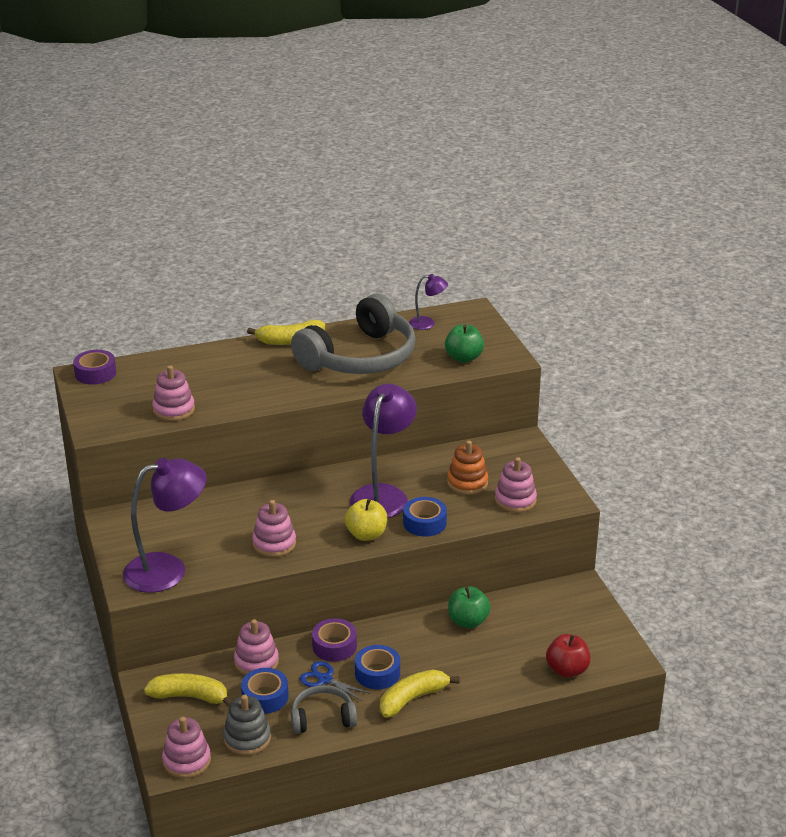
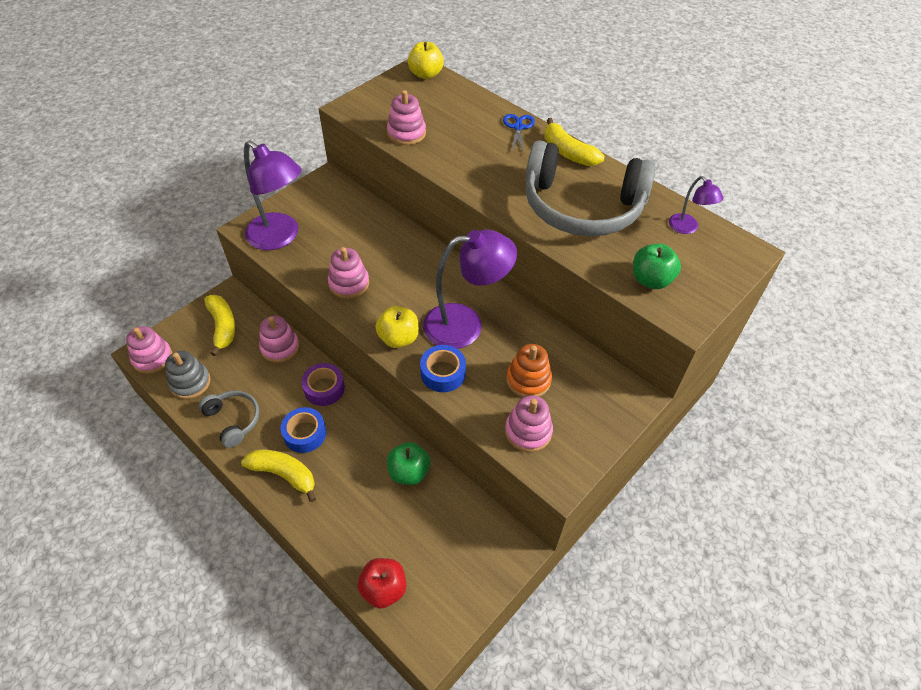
camera: 60 degrees right, 20 degrees up
purple tape [73,350,116,385] -> yellow apple [408,42,444,79]
blue tape [241,668,288,714] -> none
blue scissors [300,661,370,701] -> blue scissors moved to [503,114,535,154]

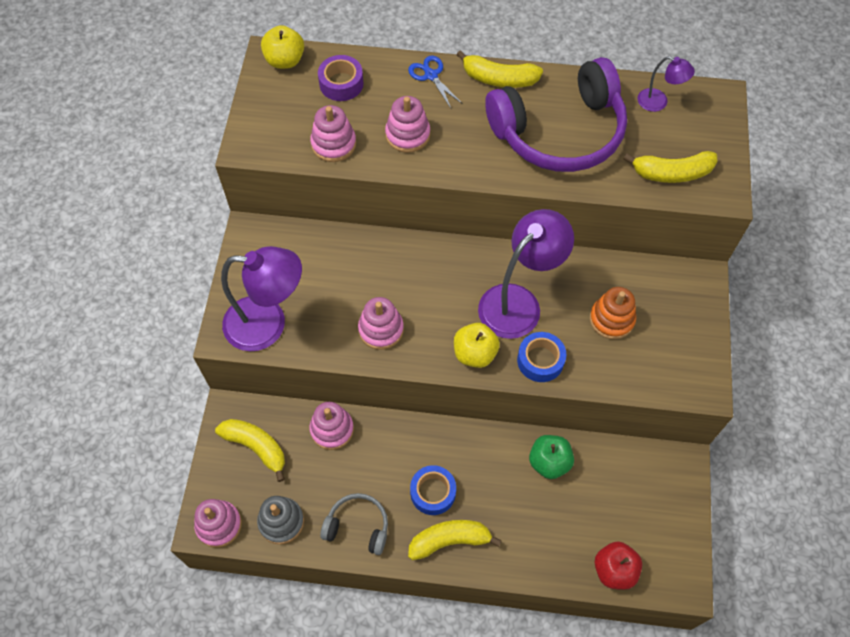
camera: 35 degrees left, 10 degrees up
purple tape [301,363,345,406] -> purple tape moved to [318,55,364,101]
pink stacking toy [505,395,553,452] -> pink stacking toy moved to [385,96,430,153]
grey headphones [525,140,656,236] -> purple headphones [485,57,627,172]
green apple [633,244,681,289] -> yellow banana [624,151,717,183]

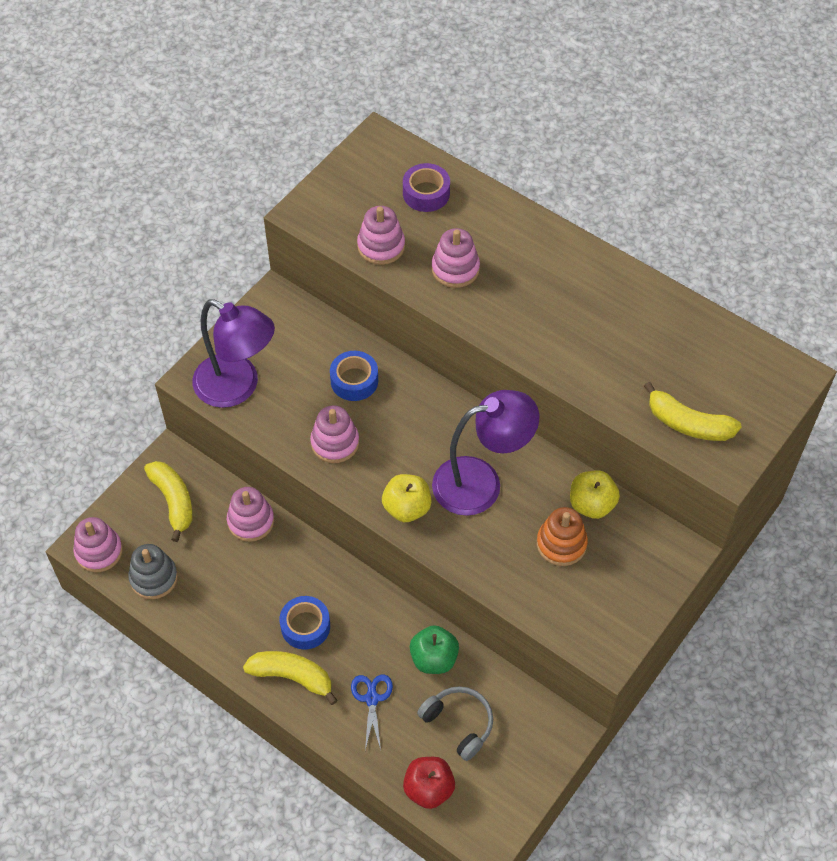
camera: 30 degrees right, 5 degrees down
yellow apple [261,25,304,69] -> yellow apple moved to [570,470,620,519]
grey headphones [320,493,388,555] -> grey headphones moved to [417,686,493,761]
blue scissors [408,55,463,108] -> blue scissors moved to [351,675,393,750]
yellow banana [457,50,543,88] -> none
purple headphones [485,57,627,172] -> none
blue tape [517,332,566,382] -> blue tape moved to [330,351,378,401]
purple lamp [638,56,695,112] -> none

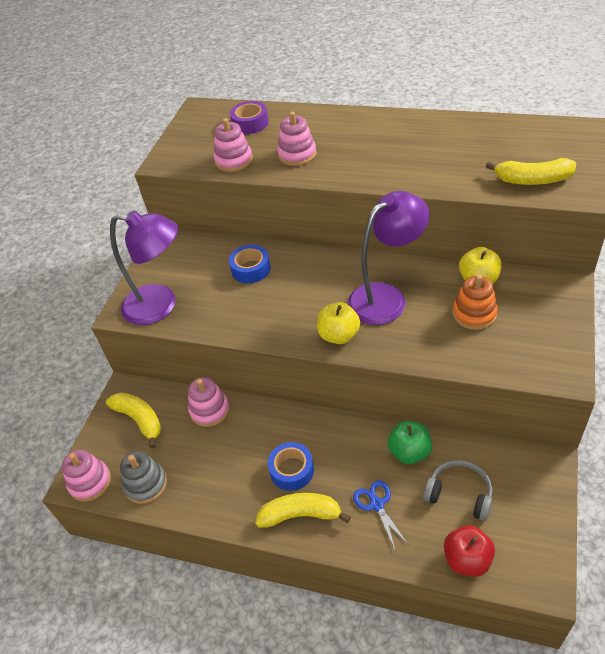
camera: 15 degrees left, 10 degrees down
pink stacking toy [310,405,359,463] -> none

